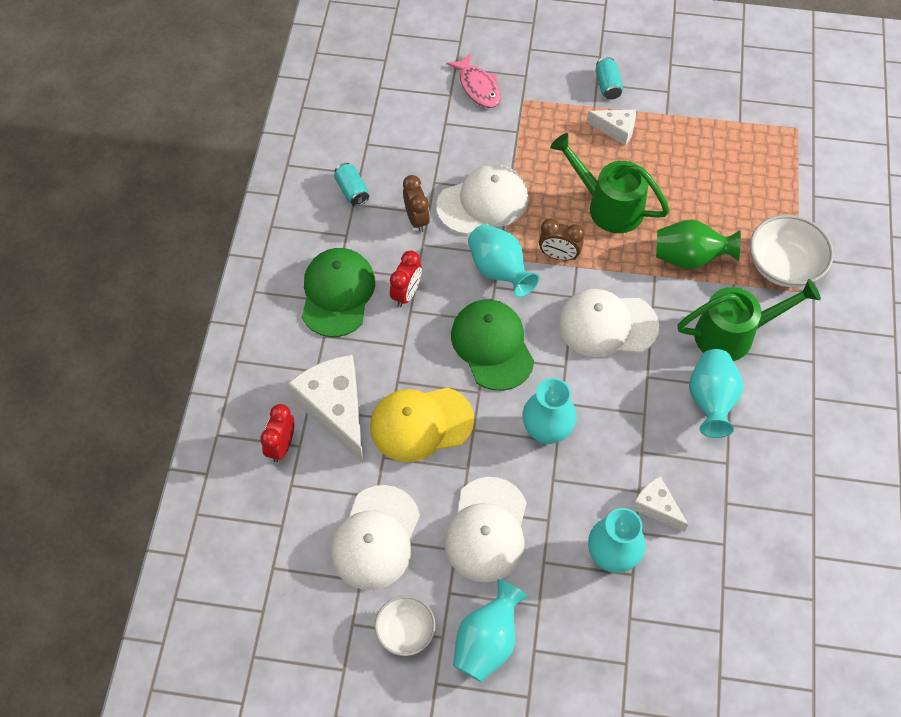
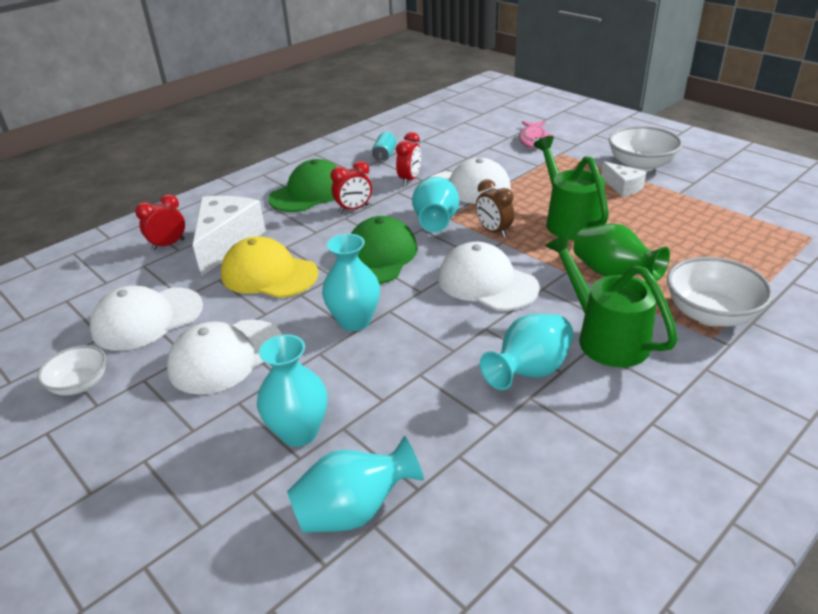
camera: 40 degrees right, 25 degrees down
brown clock [403,175,430,233] -> red clock [396,132,421,186]
turquoise vase [453,579,529,682] -> turquoise vase moved to [287,436,424,533]
turquoise can [596,57,623,100] -> white bowl [609,126,683,172]
white cheese [632,476,688,532] -> none
green watering can [677,279,821,361] -> green watering can turned 150 degrees counterclockwise [545,233,678,367]

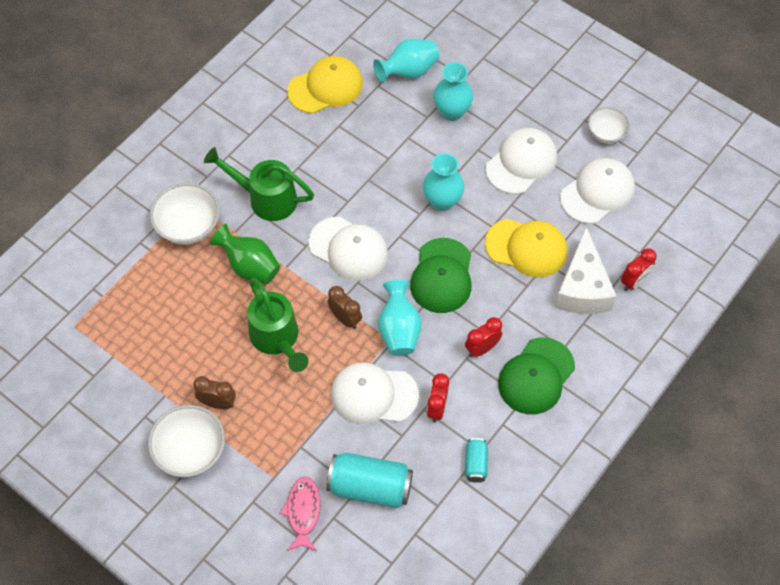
camera: 170 degrees right, 25 degrees up
turquoise vase [480,314,574,390] -> none
green watering can [545,233,678,367] -> green watering can turned 150 degrees clockwise [204,147,314,221]
white cheese [601,161,646,197] -> brown clock [193,376,236,409]
none -> yellow cap [287,56,363,114]
none -> turquoise can [326,453,413,508]

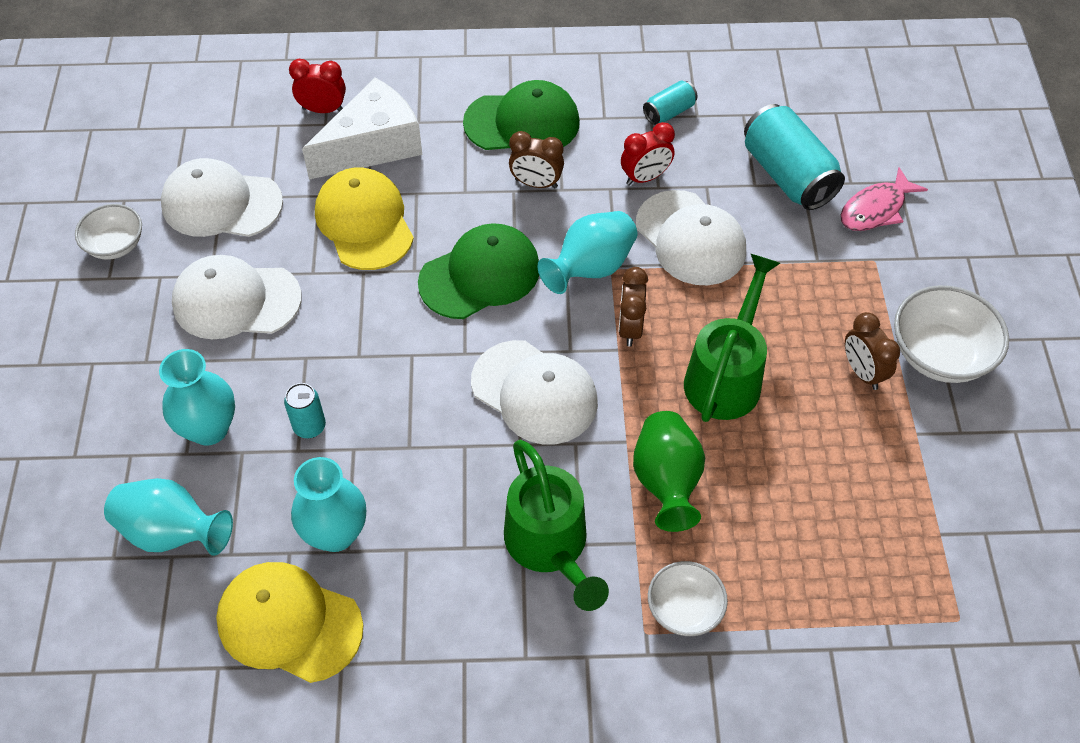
camera: 130 degrees left, 5 degrees down
white bowl [150,183,220,245] -> white bowl [648,561,728,636], size x0.63
white cap [309,217,388,281] -> white cap turned 135 degrees clockwise [471,340,598,444]
turquoise vase [423,153,464,211] -> turquoise vase moved to [291,457,366,552]
red clock [465,317,502,357] -> brown clock [509,131,564,188]
none -> turquoise can [284,383,326,438]

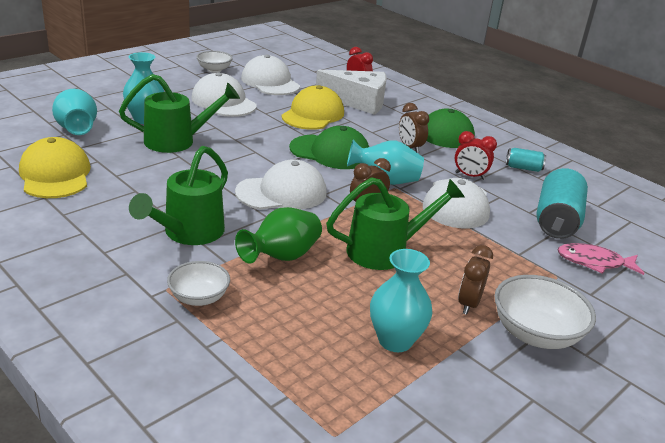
camera: 45 degrees right, 25 degrees down
turquoise can [284,383,326,438] -> green watering can [119,74,240,153]
turquoise vase [291,457,366,552] -> turquoise vase moved to [370,249,432,352]
white cap [471,340,598,444] -> white cap turned 105 degrees counterclockwise [235,160,327,210]

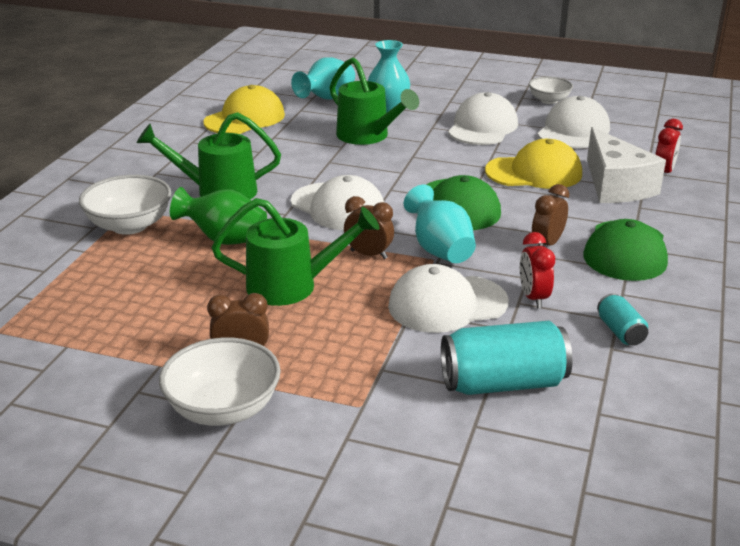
camera: 65 degrees right, 0 degrees up
white bowl [167,261,230,306] -> white bowl [79,175,171,235], size x1.59
green watering can [326,177,465,270] -> green watering can turned 45 degrees counterclockwise [212,198,379,306]
turquoise vase [370,249,432,352] -> none
pink fish [557,243,645,275] -> none

